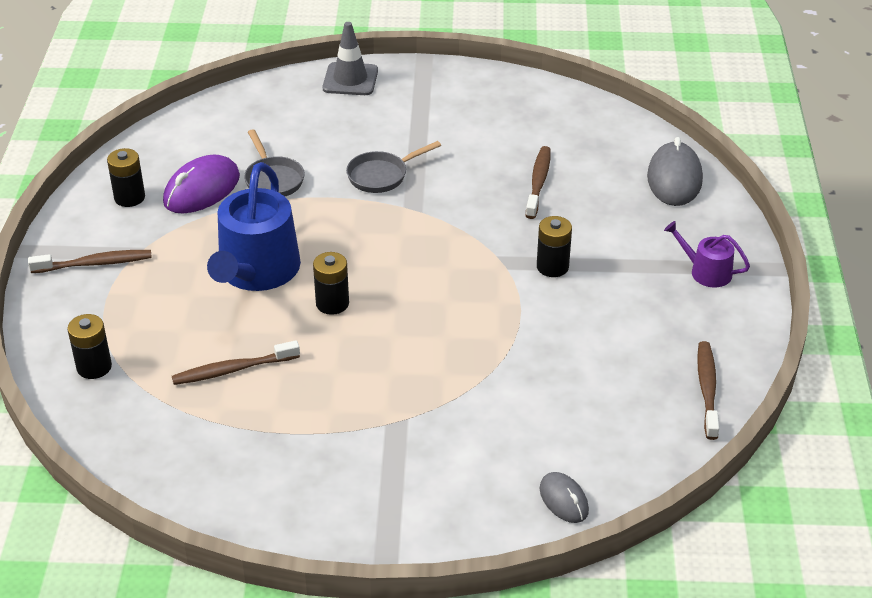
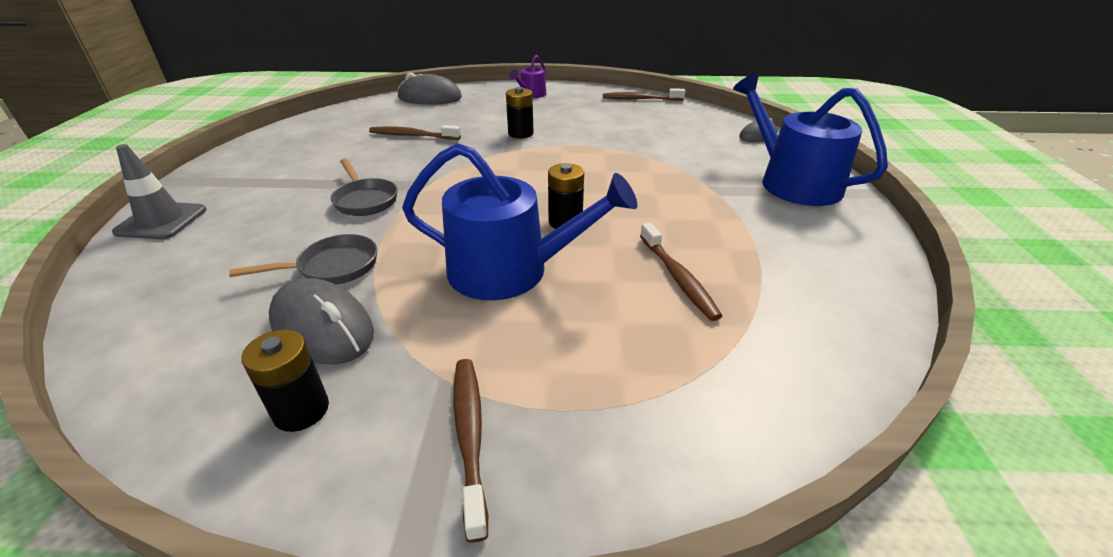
camera: 90 degrees left, 5 degrees down
black battery [67,314,112,379] -> none
purple mouse [163,155,240,213] -> grey mouse [269,278,374,364]
none -> blue watering can [733,73,888,206]

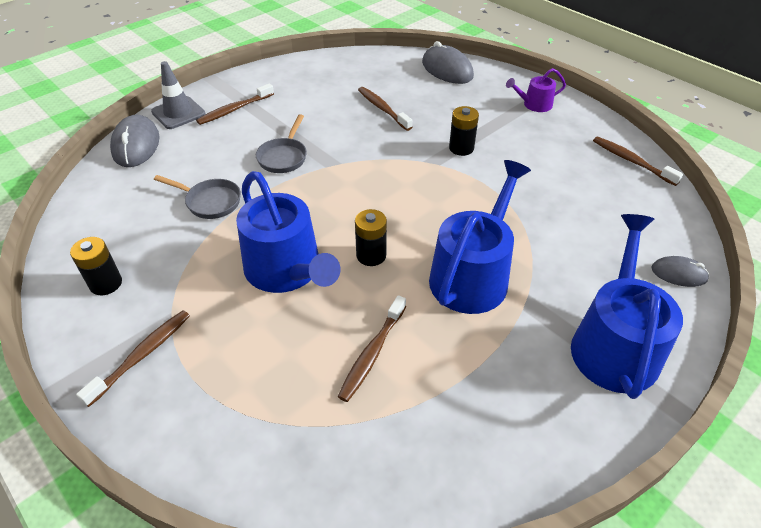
camera: 45 degrees right, 10 degrees up
grey mouse [269,278,374,364] -> grey mouse moved to [110,115,160,167]
none -> brown toothbrush [196,83,274,125]
none -> blue watering can [429,160,531,314]

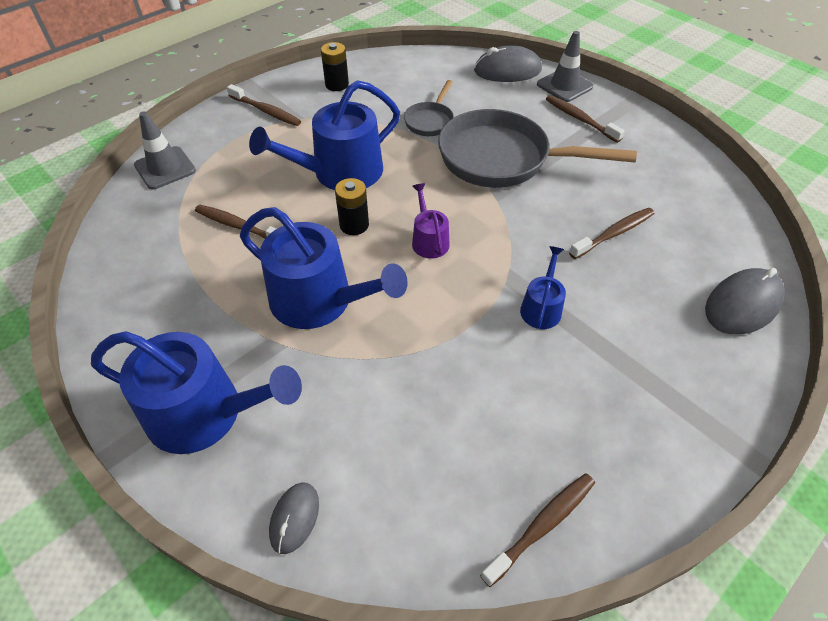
camera: 90 degrees right, 5 degrees up
grey pan [256,114,307,173] -> grey pan [438,109,637,188], size x2.07
black battery [449,106,479,156] -> blue watering can [520,246,566,329]
purple watering can [506,68,566,112] -> purple watering can moved to [412,183,449,259]
none -> grey traffic cone [134,111,196,189]

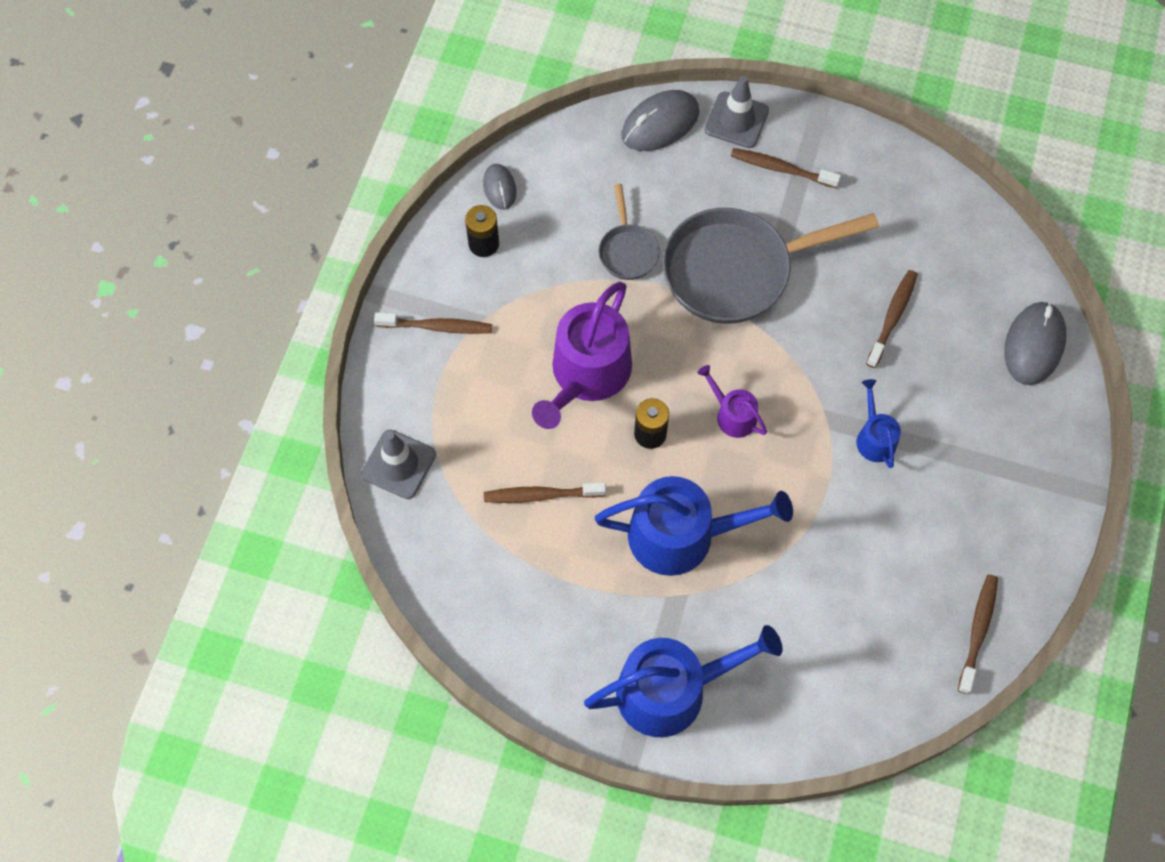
camera: 30 degrees left, 15 degrees up
blue watering can [249,80,400,190] -> purple watering can [532,282,632,429]
grey mouse [269,482,319,554] -> grey mouse moved to [483,164,516,210]

